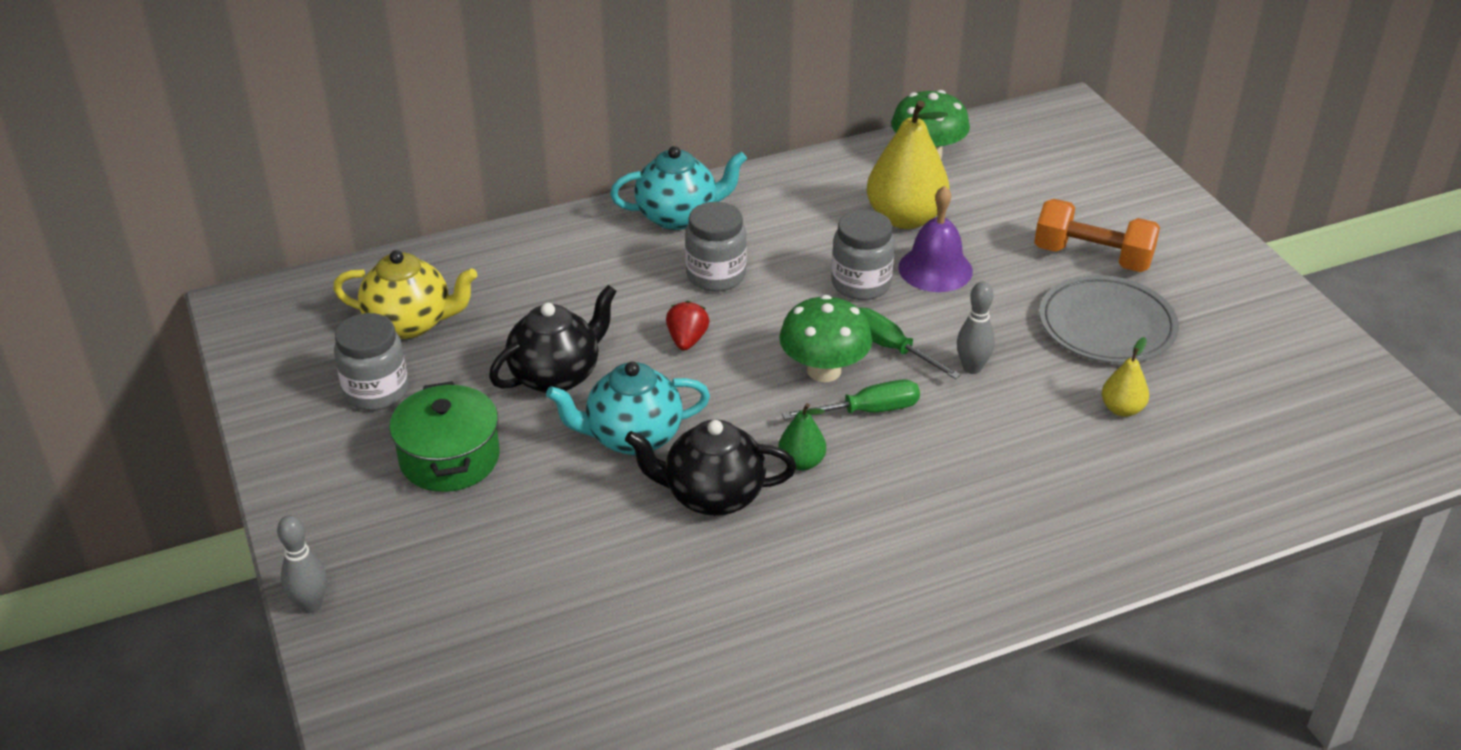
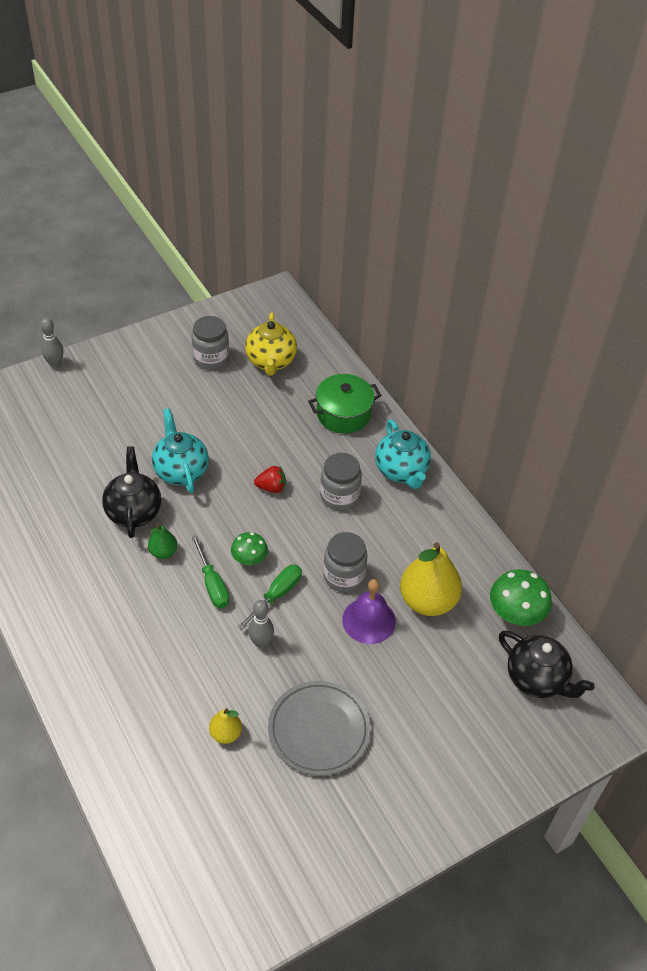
camera: 80 degrees right, 10 degrees up
green pot [389,381,500,492] -> green pot moved to [308,374,382,434]
black teapot [489,285,617,393] -> black teapot moved to [499,631,595,698]
green mushroom [779,295,872,382] -> green mushroom [231,532,268,565], size x0.62
orange dumbbell [1034,199,1160,272] -> none

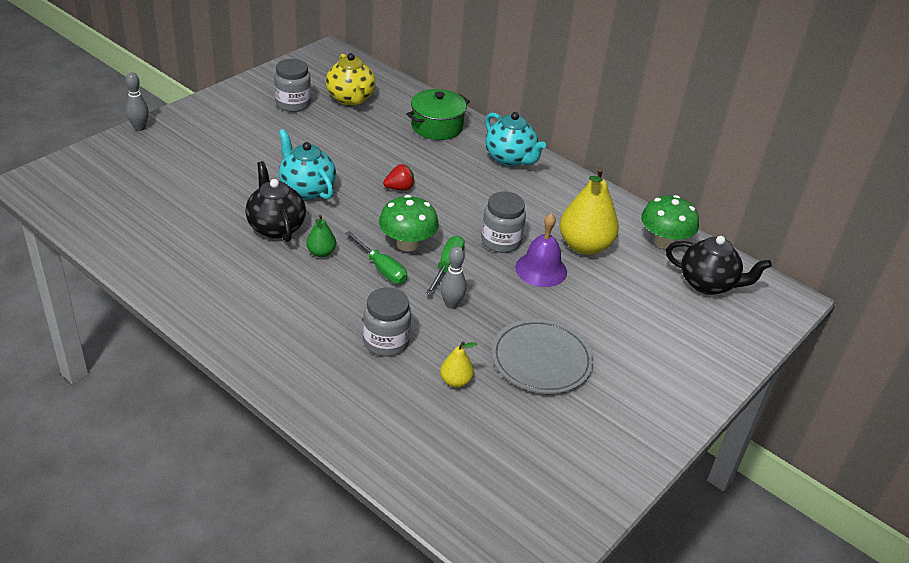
camera: 20 degrees left, 10 degrees down
green mushroom [231,532,268,565] -> green mushroom [379,195,439,251], size x1.62
grey jar [320,453,362,511] -> grey jar moved to [363,287,411,357]

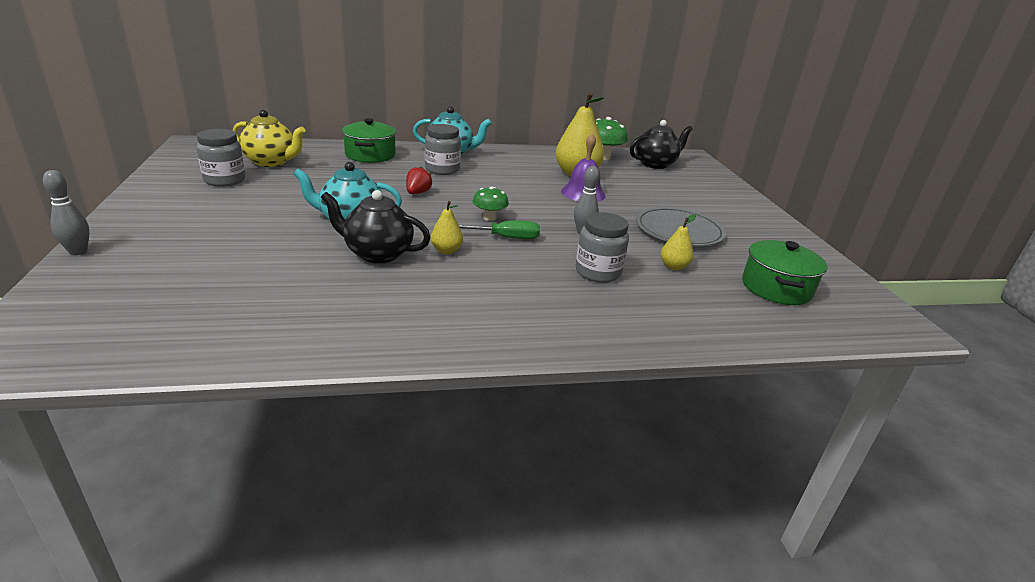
camera: 50 degrees left, 10 degrees down
green pear [306,214,336,257] -> yellow pear [431,201,463,254]
green mushroom [379,195,439,251] -> green mushroom [473,186,509,221], size x0.62
green screwdriver [426,236,465,295] -> none
grey jar [481,192,526,253] -> grey jar moved to [425,124,461,175]
none -> green pot [742,240,827,305]

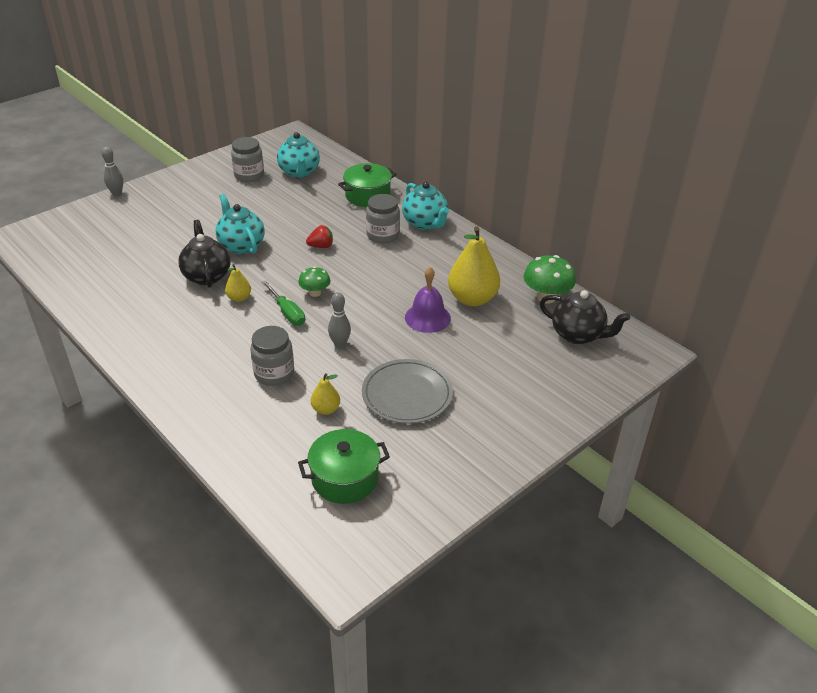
camera: 60 degrees right, 10 degrees up
yellow teapot [233,110,305,167] -> turquoise teapot [277,132,320,178]

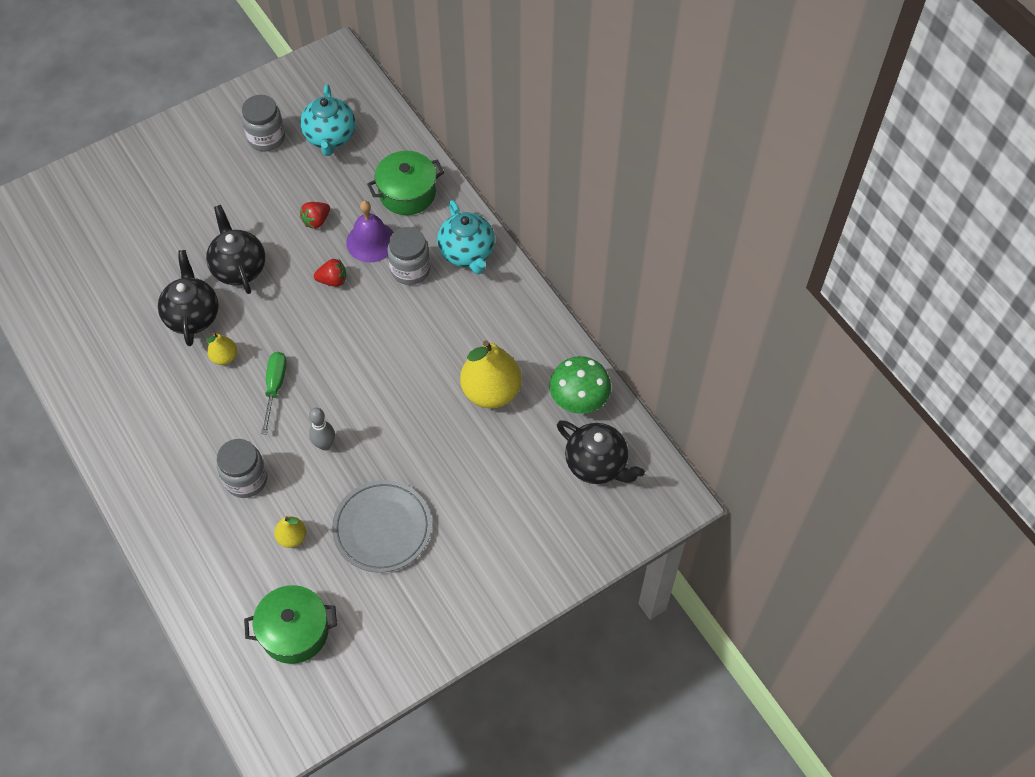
camera: 10 degrees right, 20 degrees up
grey bowling pin [101,146,123,196] -> none
turquoise teapot [215,194,265,254] -> black teapot [206,205,265,294]
green screwdriver [262,280,305,326] -> green screwdriver turned 150 degrees counterclockwise [261,352,287,434]
green mushroom [298,266,330,297] -> none
purple bell [405,267,451,333] -> purple bell moved to [346,201,394,262]
none -> red strawberry [300,202,330,229]

